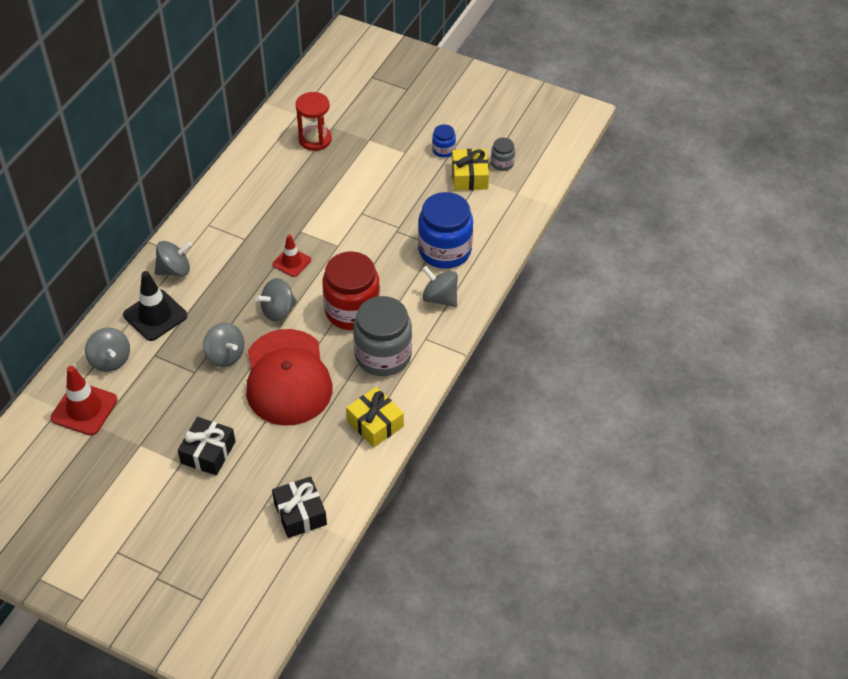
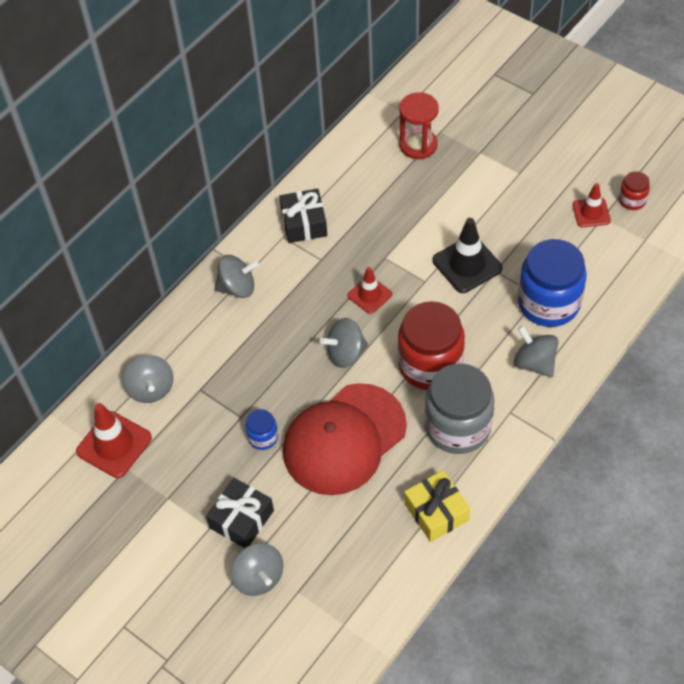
camera: 15 degrees right, 5 degrees up
black traffic cone [123,271,187,341] -> black traffic cone moved to [433,218,502,293]
grey spinning top [203,323,244,367] -> grey spinning top moved to [231,543,284,596]
red cap [246,329,332,426] -> red cap turned 45 degrees clockwise [283,383,407,495]
black gift [272,477,327,538] -> black gift moved to [279,189,327,243]
blue jar [432,124,456,158] -> blue jar moved to [245,409,278,450]
yellow gift [452,149,489,191] -> red traffic cone [572,183,611,227]
grey jar [491,138,515,171] -> red jar [619,171,650,210]

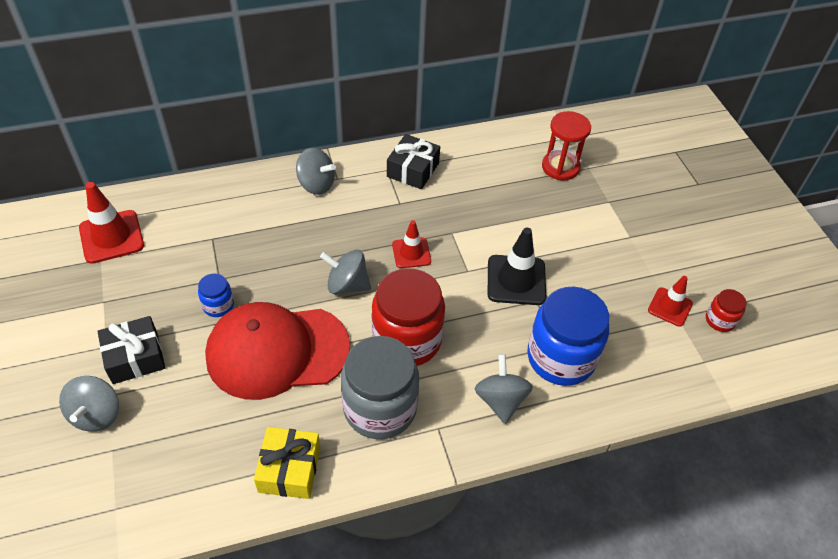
camera: 30 degrees right, 5 degrees down
grey spinning top [122,355,174,403] -> none

